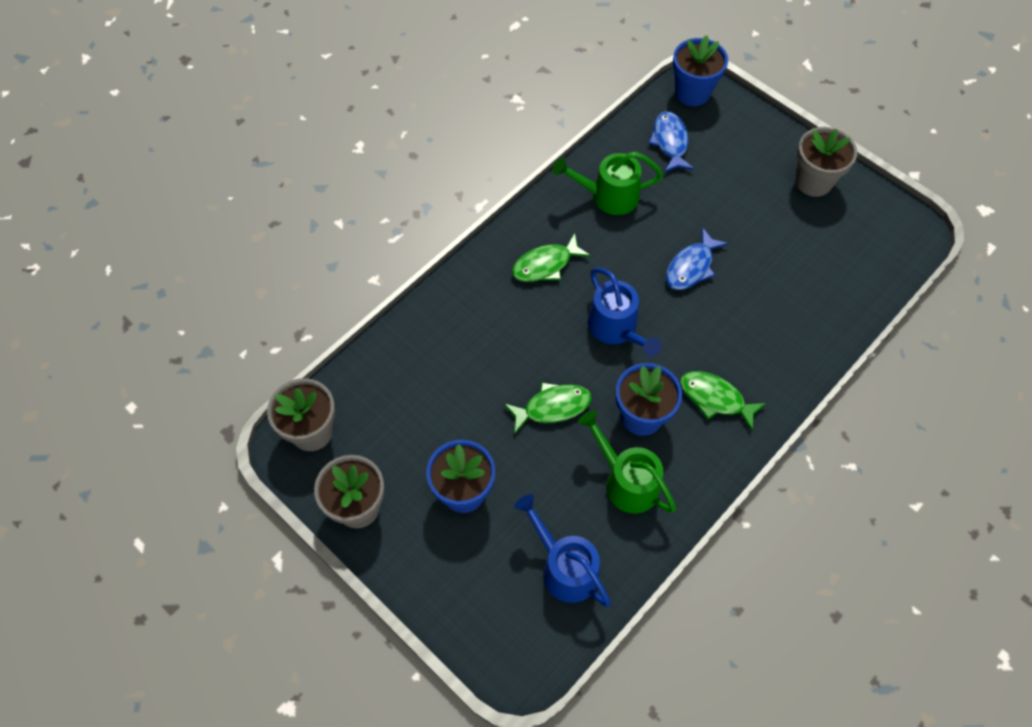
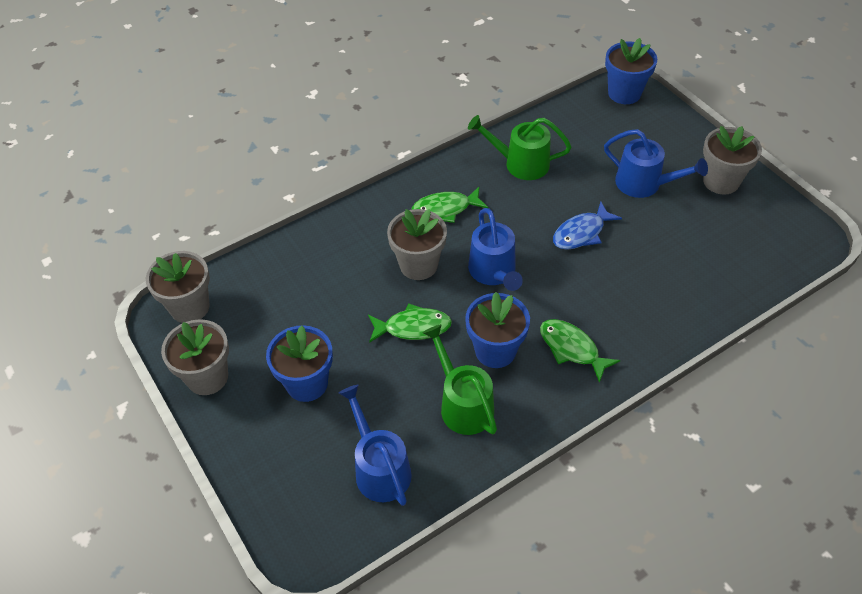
camera: 15 degrees right, 10 degrees down
blue fish [648,111,694,173] -> none
none -> grey flower pot [387,209,447,280]
none -> blue watering can [604,129,708,198]

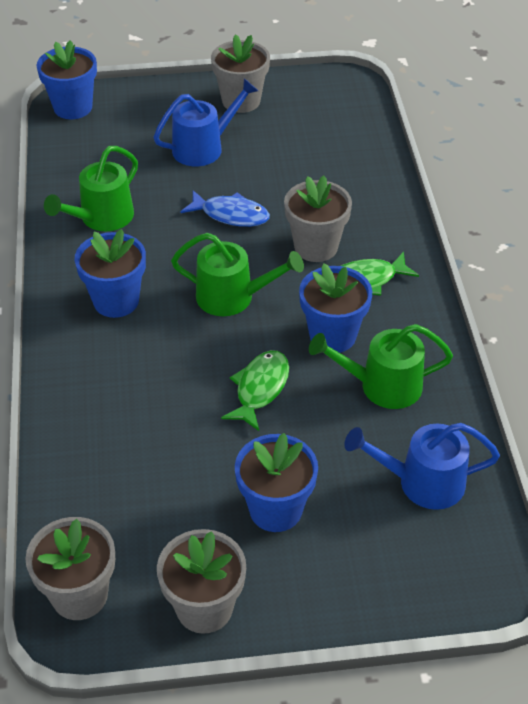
camera: 65 degrees left, 5 degrees down
grey flower pot [387,209,447,280] -> grey flower pot moved to [284,176,352,262]
green fish [411,187,488,223] -> blue flower pot [74,229,146,318]
blue watering can [468,208,523,291] -> green watering can [171,233,304,316]
blue fish [553,201,622,250] -> blue fish turned 60 degrees counterclockwise [180,190,270,227]

